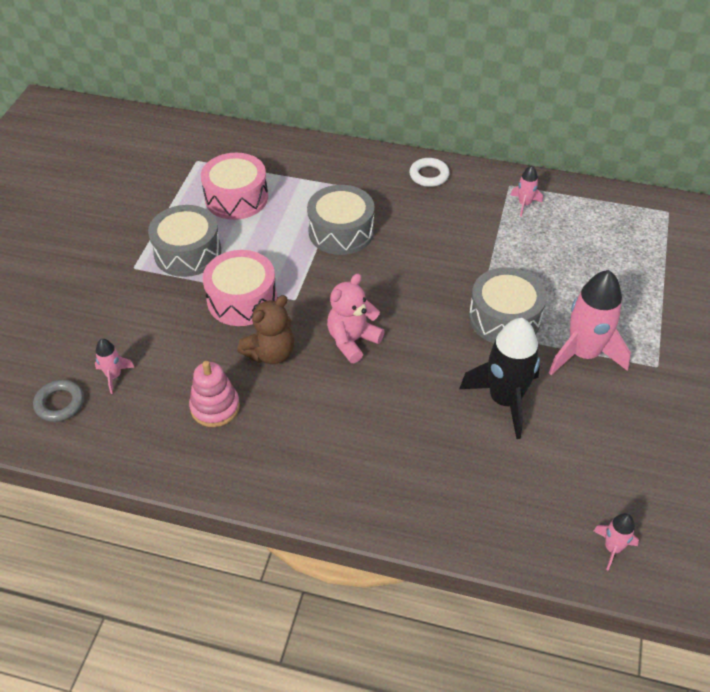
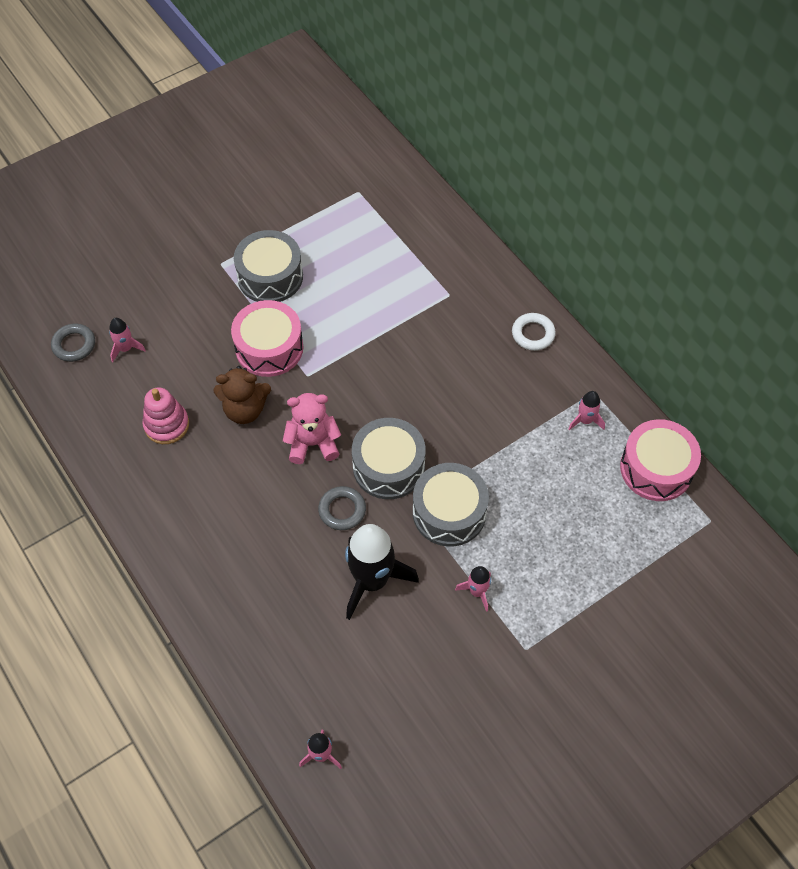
camera: 40 degrees right, 10 degrees up
pink drum [201,153,268,220] -> pink drum moved to [620,419,701,501]
grey drum [307,185,374,255] -> grey drum moved to [352,418,426,499]
pink rocket [549,270,631,375] -> pink rocket [455,566,491,612], size x0.48
none -> grey ring [318,486,366,530]

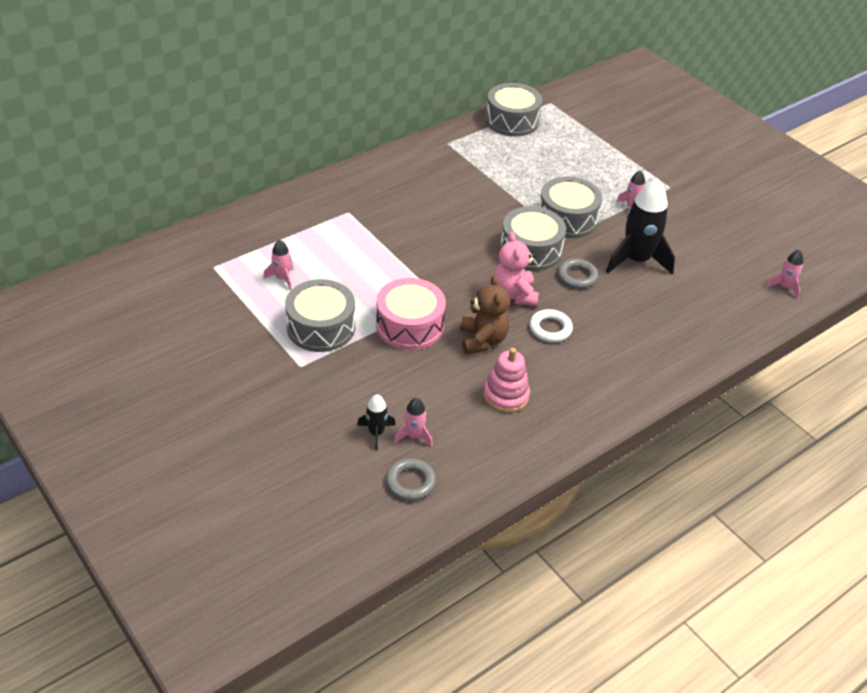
camera: 95 degrees left, 15 degrees down
white ring [512,313,556,351] -> white ring moved to [529,309,573,342]
pink rocket [568,391,605,430] -> pink rocket moved to [263,240,293,290]
pink drum [620,419,701,501] -> grey drum [485,83,542,137]
none -> black rocket [357,394,396,450]

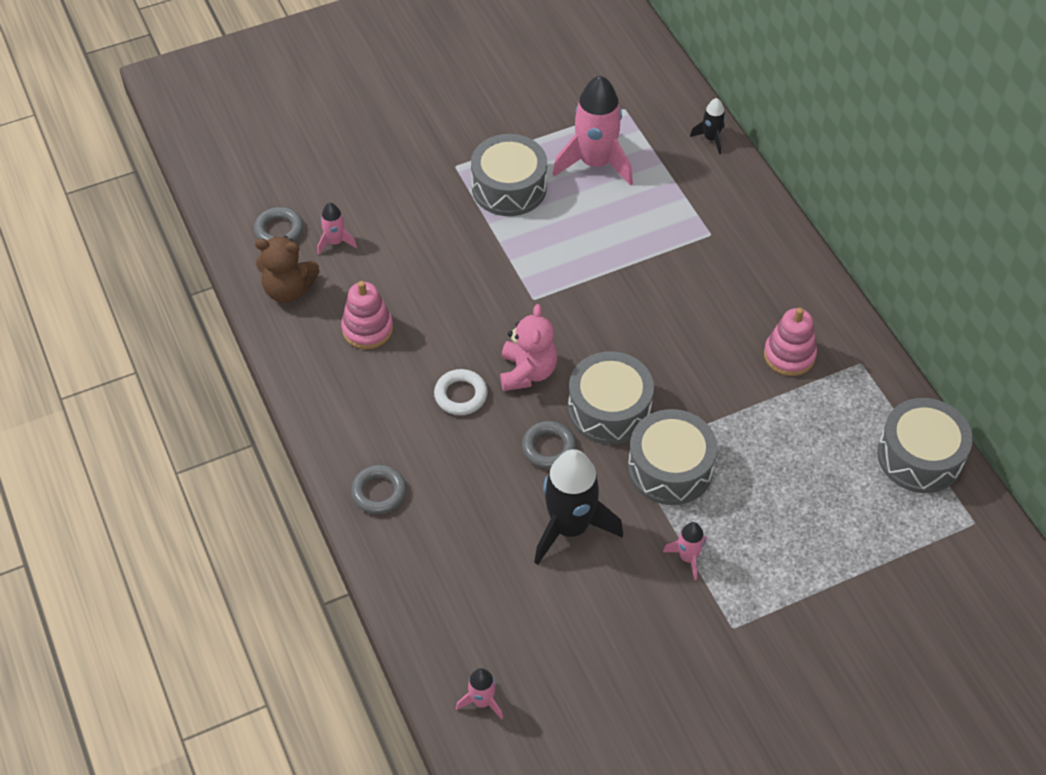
camera: 105 degrees right, 10 degrees up
pink rocket [263,240,293,290] -> pink rocket [553,75,633,186], size x2.09
black rocket [357,394,396,450] -> black rocket moved to [690,98,726,154]
pink drum [376,278,446,350] -> none
brown teddy bear [460,275,509,355] -> brown teddy bear moved to [255,235,319,303]
pink teddy bear [494,232,539,306] -> pink teddy bear turned 90 degrees clockwise [500,304,558,391]
none -> grey ring [351,465,407,514]
none -> pink stacking toy [764,308,817,376]

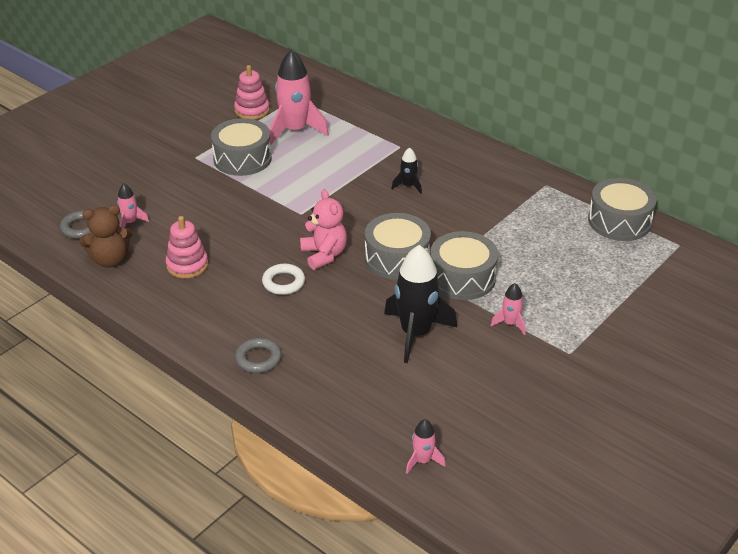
camera: 25 degrees left, 15 degrees down
grey ring [522,421,577,469] -> none
black rocket [690,98,726,154] -> black rocket moved to [392,147,422,194]
pink stacking toy [764,308,817,376] -> pink stacking toy moved to [234,65,270,119]

